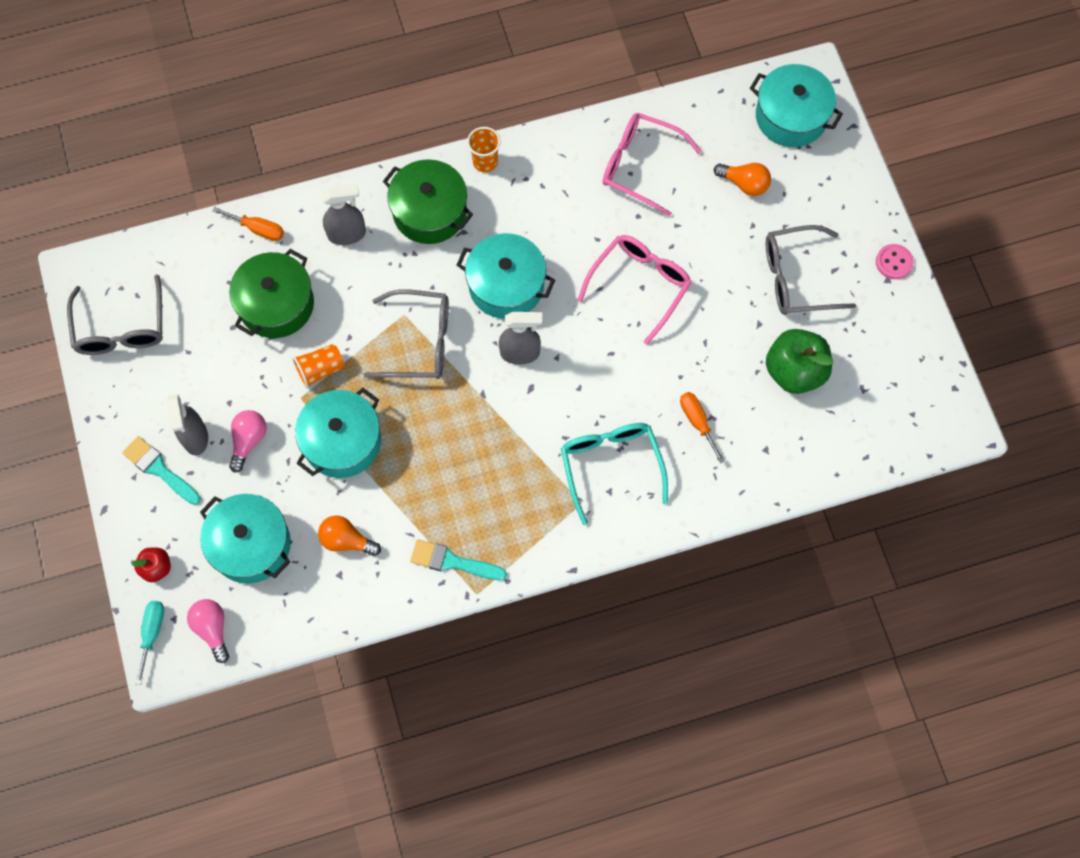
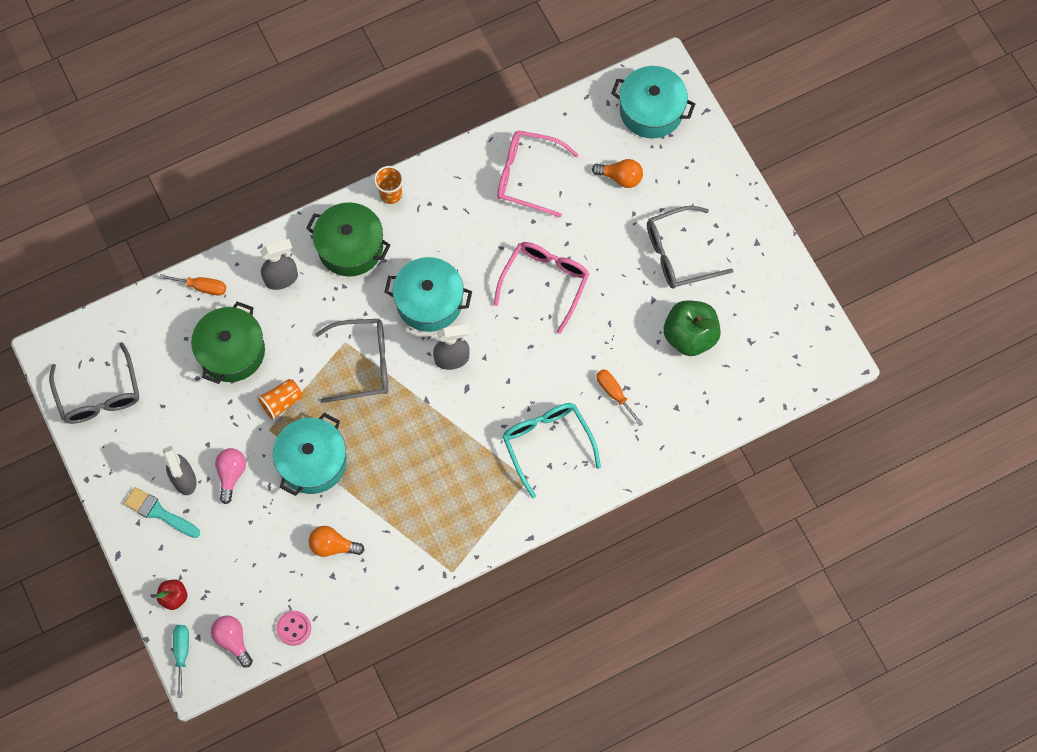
camera: 10 degrees left, 0 degrees up
turquoise pot [200,494,291,583] -> none
turquoise brush [410,539,507,580] -> none
pink button [876,244,914,279] -> pink button moved to [276,611,311,646]

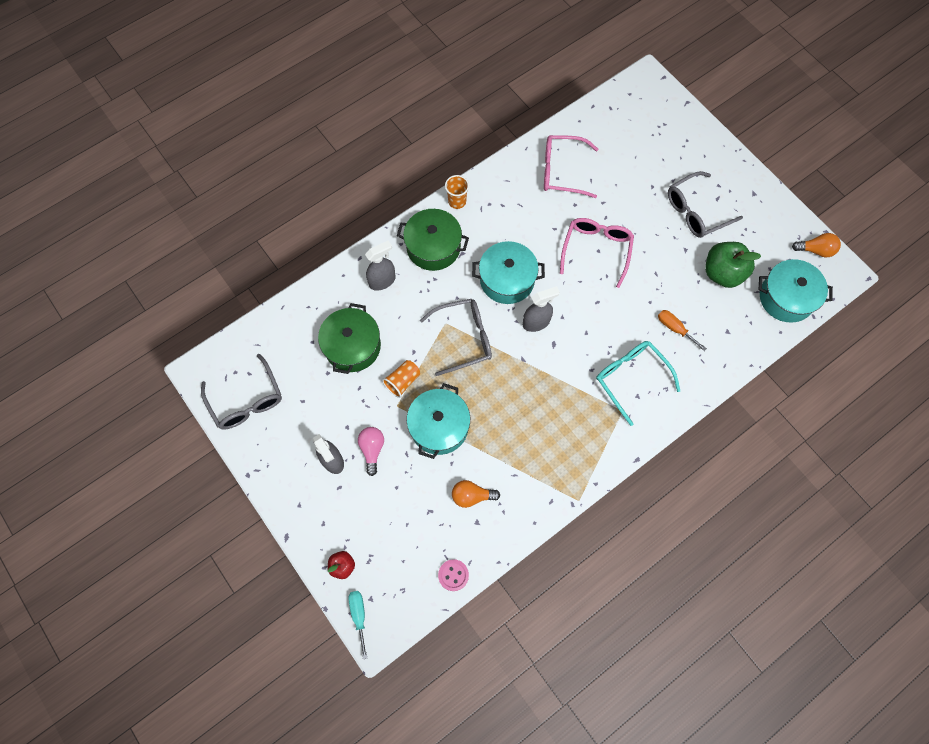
camera: 10 degrees left, 0 degrees up
turquoise brush [124,487,200,538] -> none
orange screwdriver [159,274,226,296] -> none
pink light bulb [211,615,253,668] -> none
orange light bulb [592,159,643,188] -> orange light bulb moved to [792,233,841,258]
turquoise pot [611,66,695,138] -> turquoise pot moved to [759,259,833,323]

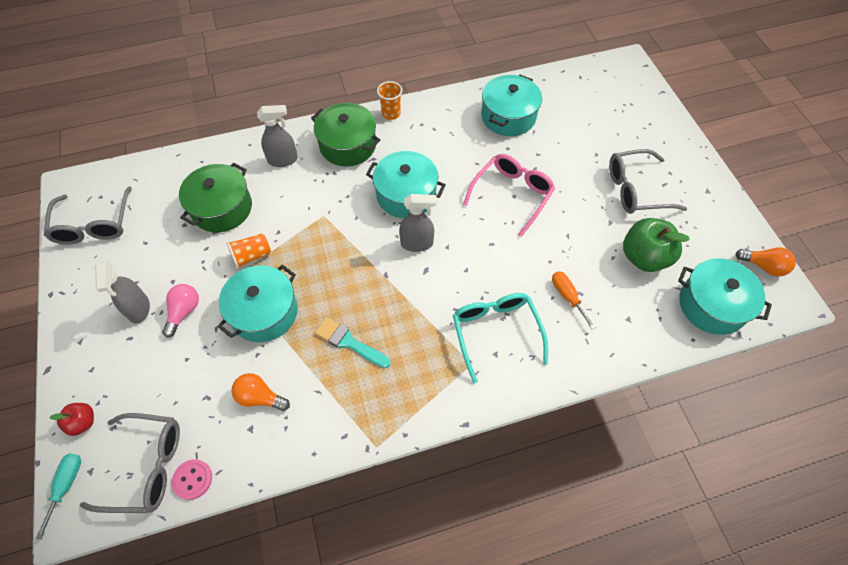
camera: 20 degrees right, 10 degrees down
grey glasses [420,299,492,376] -> grey glasses moved to [79,413,180,513]
pink glasses [544,135,598,198] -> turquoise pot [481,74,542,136]
none -> turquoise brush [315,317,391,368]

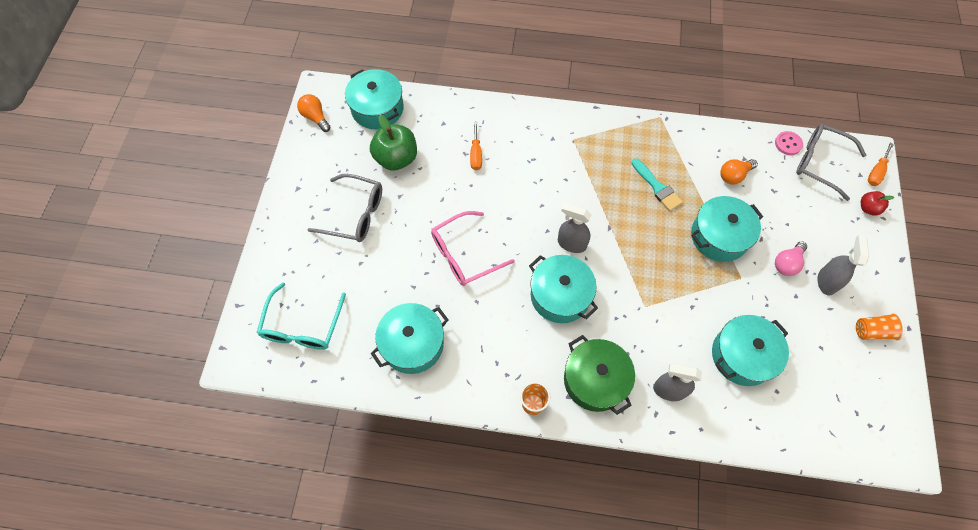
camera: 155 degrees left, 5 degrees up
turquoise screwdriver [36,453,81,540] -> orange screwdriver [868,143,894,186]
grey glasses [44,187,132,245] -> none
green pot [179,163,252,232] -> turquoise pot [712,315,789,386]
orange cup [226,234,271,269] -> orange cup moved to [856,313,905,341]
orange light bulb [232,373,290,411] -> orange light bulb turned 105 degrees clockwise [720,159,758,185]
turquoise glasses [453,293,548,383] -> turquoise glasses moved to [257,282,346,350]

